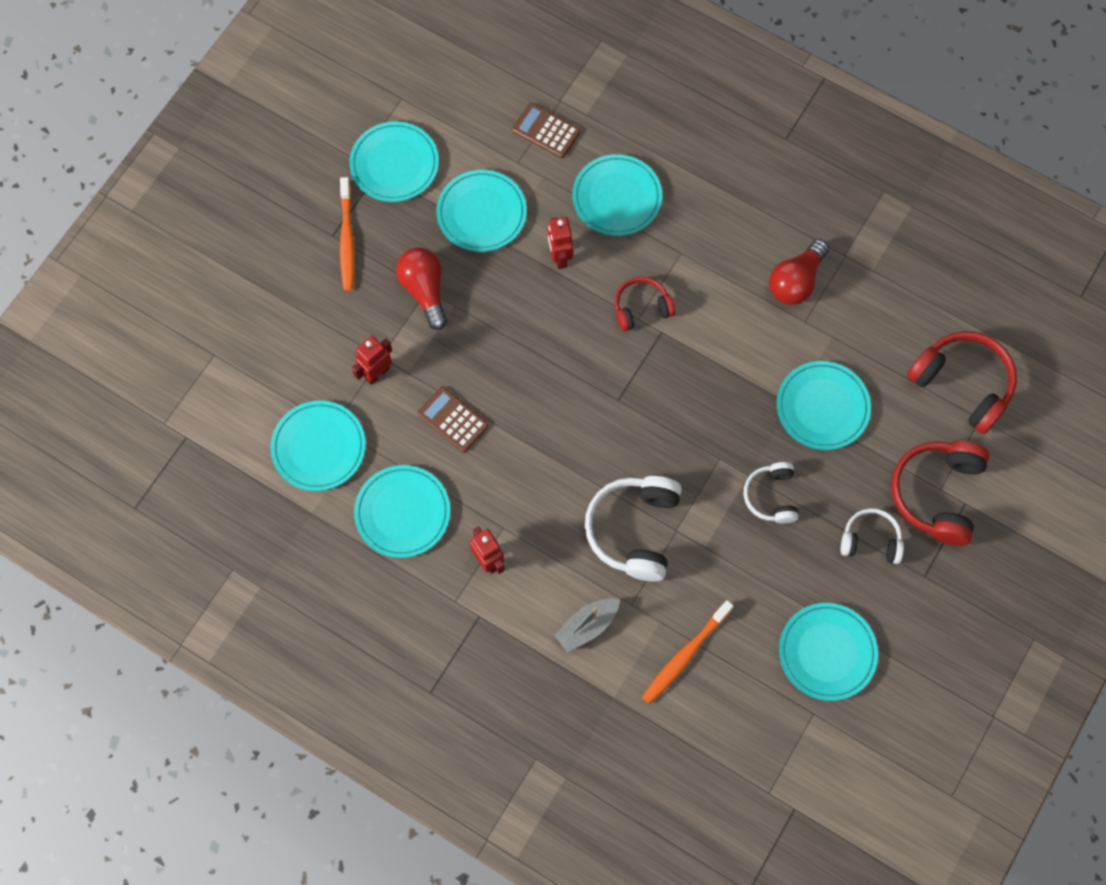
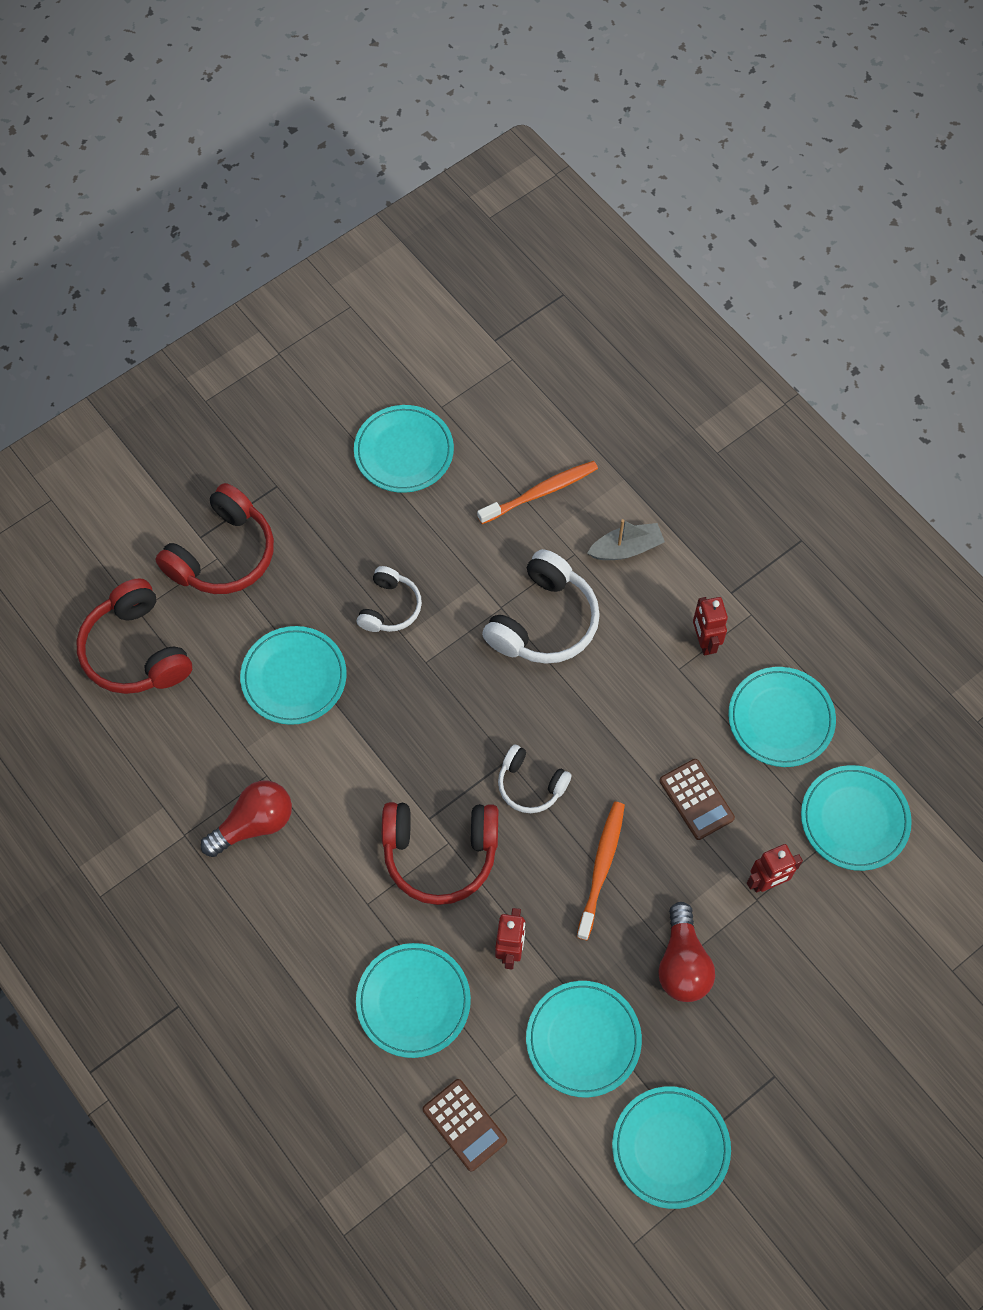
camera: 160 degrees left, 5 degrees down
orange toothbrush [340,177,355,291] -> orange toothbrush moved to [577,802,625,940]
red headphones [615,277,676,331] -> red headphones [382,802,498,905], size x1.69
white headphones [841,508,904,564] -> white headphones moved to [498,745,572,813]

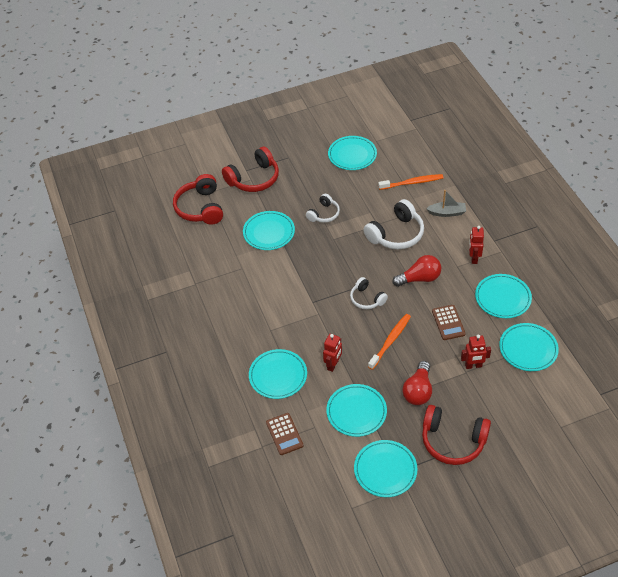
camera: 20 degrees right, 15 degrees down
red light bulb [201,780,292,857] -> red light bulb moved to [393,255,441,287]
red headphones [382,802,498,905] -> red headphones moved to [422,405,491,465]

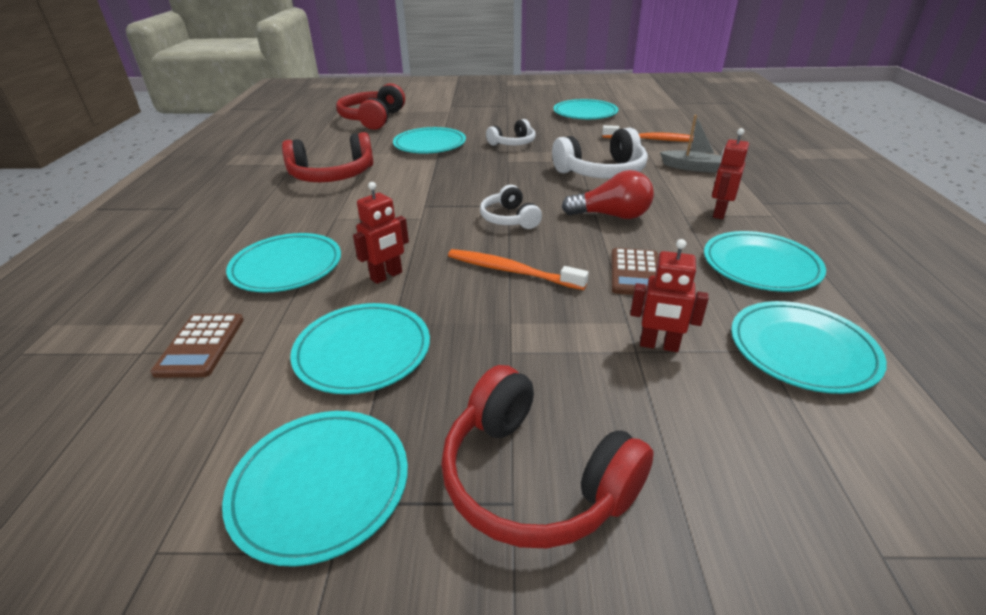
camera: 20 degrees right, 15 degrees down
red headphones [222,147,279,192] -> red headphones moved to [282,132,373,182]
orange toothbrush [368,314,411,370] -> orange toothbrush turned 120 degrees counterclockwise [448,249,589,290]
red light bulb [402,361,432,405] -> none

